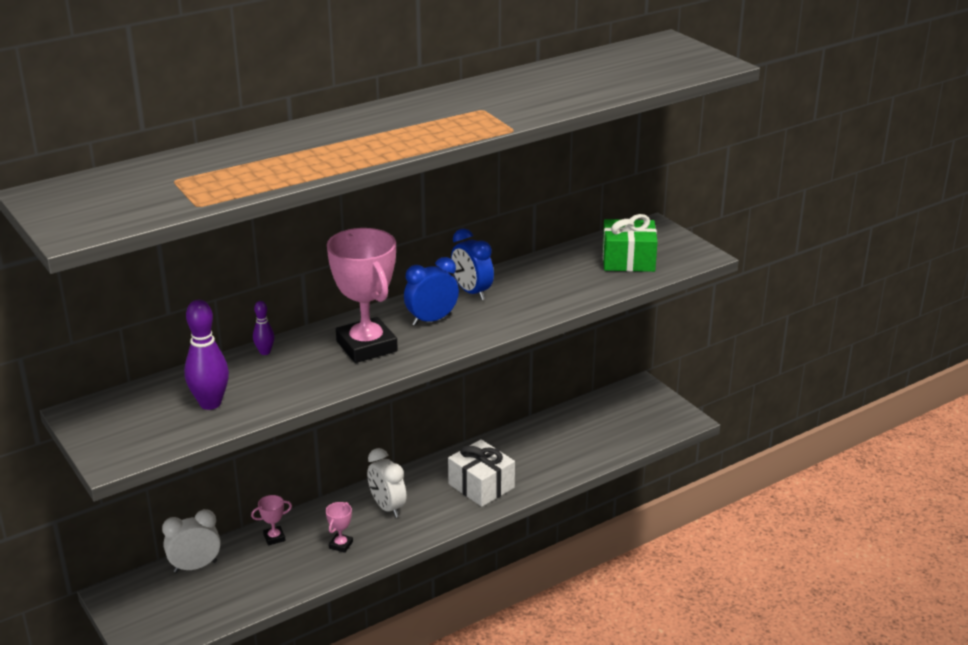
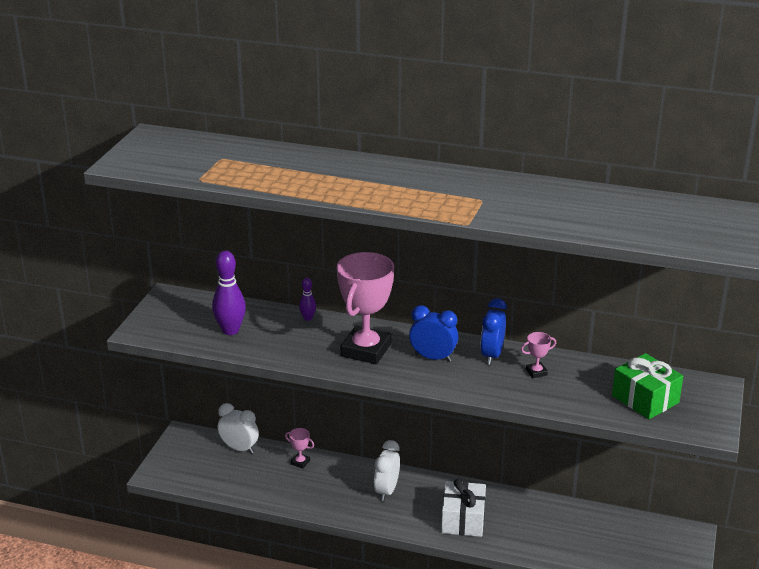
camera: 50 degrees right, 0 degrees up
pink trophy [326,502,353,553] -> pink trophy moved to [521,332,556,378]

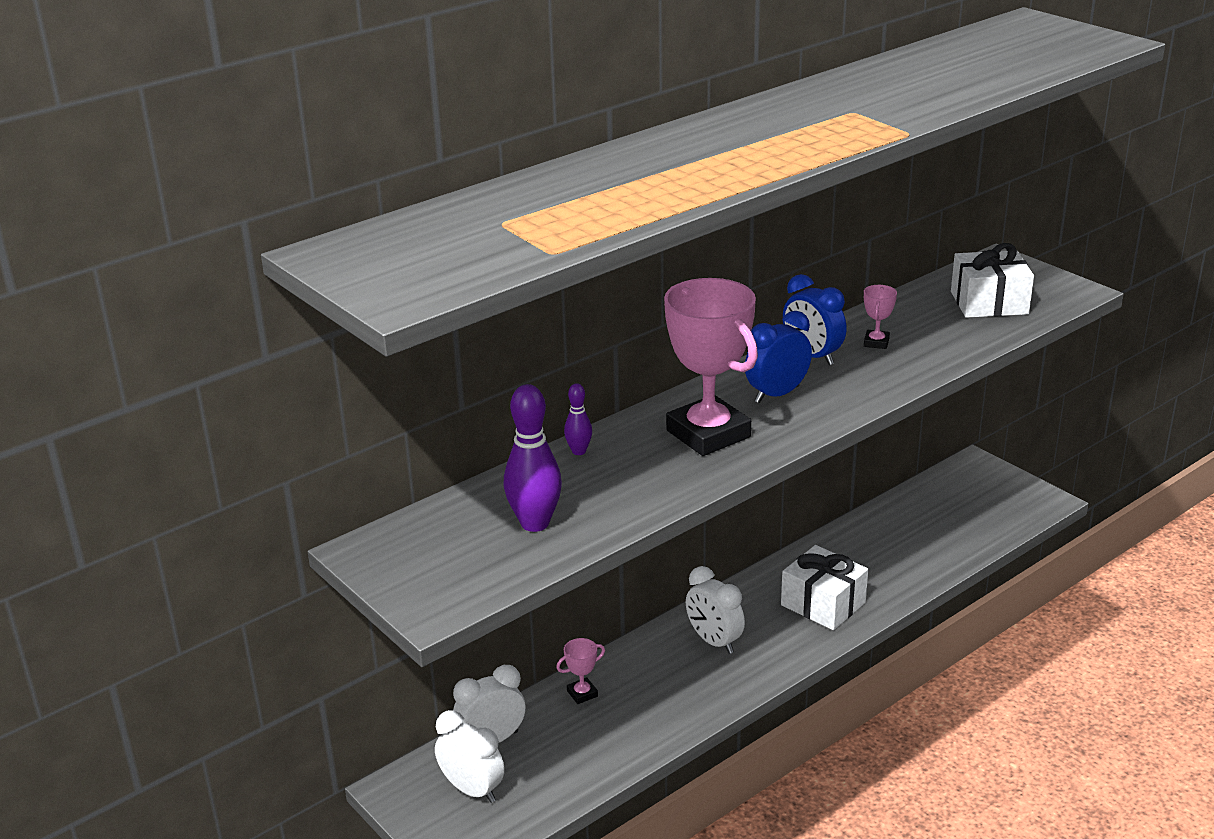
camera: 55 degrees left, 0 degrees up
green gift [612,353,683,419] -> white gift [951,243,1034,318]
none -> white clock [435,710,505,803]

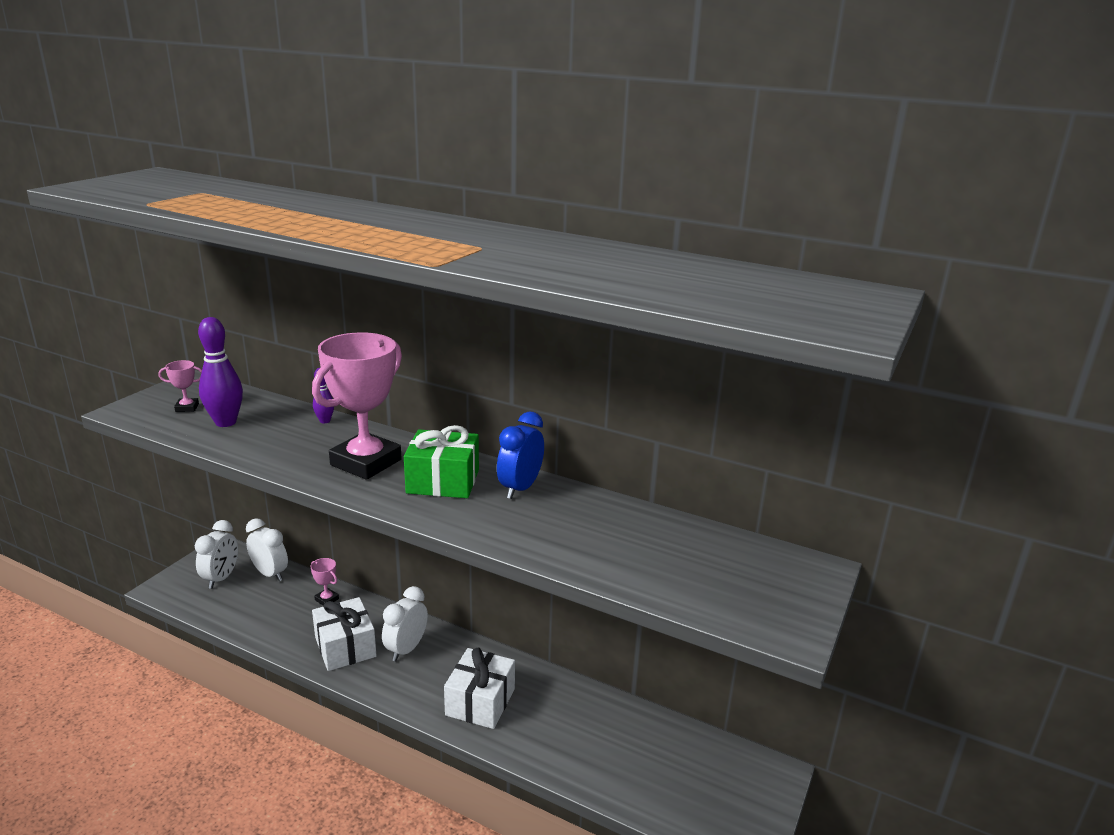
camera: 65 degrees right, 5 degrees down
blue clock [745,311,812,403] -> green gift [404,425,479,498]
pink trophy [864,285,897,349] -> pink trophy moved to [158,360,202,412]
white gift [951,243,1034,318] -> white gift moved to [312,597,377,671]

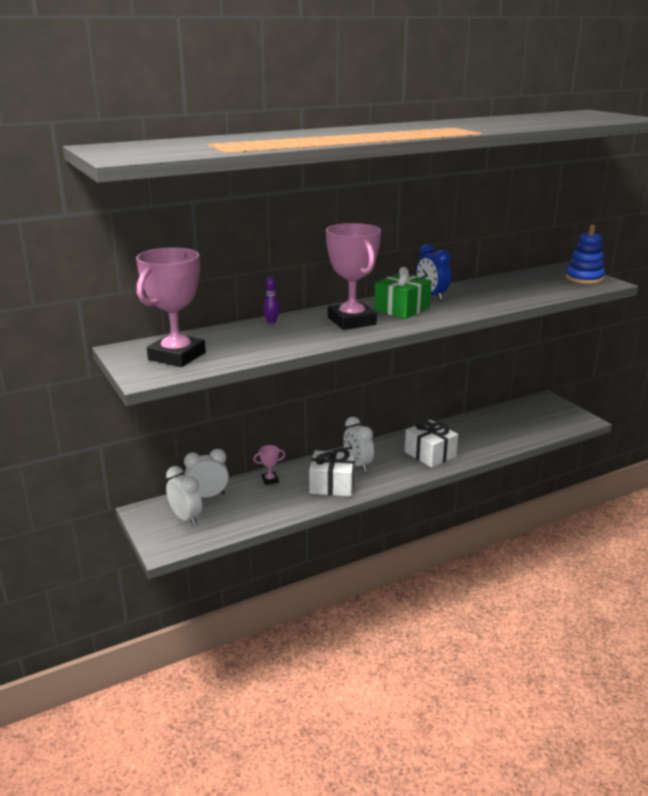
camera: 55 degrees left, 0 degrees up
pink trophy [158,360,202,412] -> pink trophy [136,247,206,367], size x2.44
purple bowling pin [198,317,243,427] -> none
none -> blue stacking toy [565,224,605,284]

